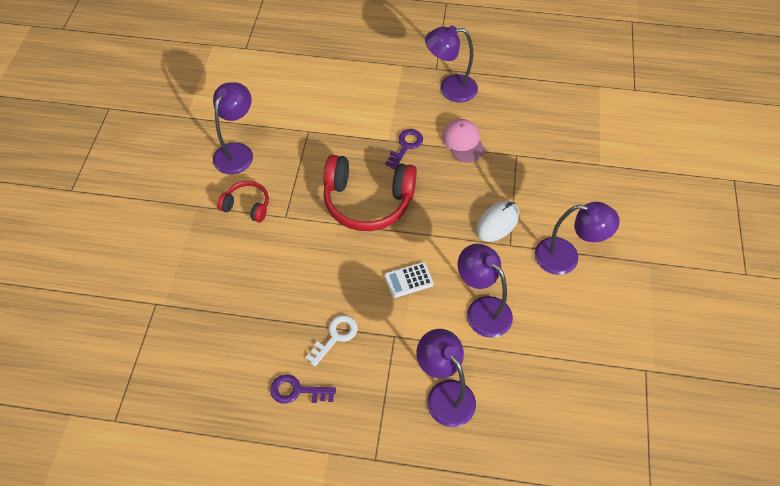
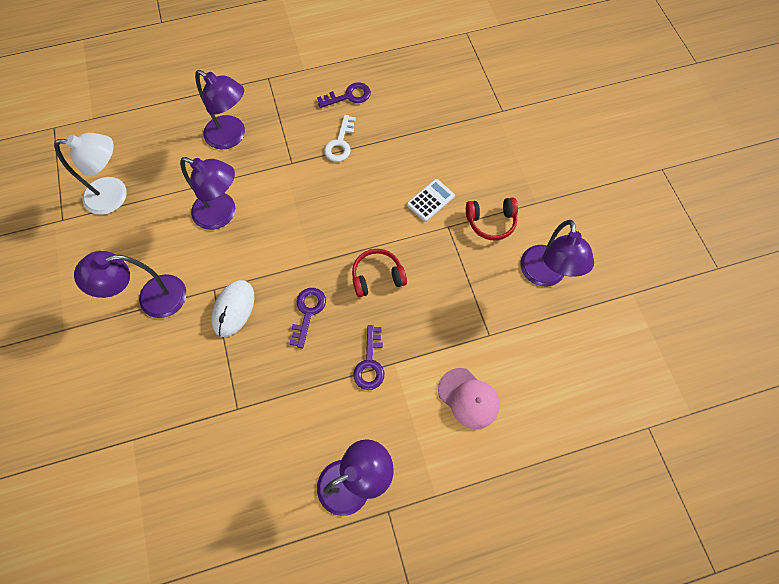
camera: 155 degrees right, 10 degrees up
red headphones [323,155,417,231] -> red headphones [352,249,407,297], size x0.52
white calculator [384,262,434,298] -> white calculator moved to [407,179,455,222]
pink cap [442,119,485,163] -> pink cap moved to [438,368,500,429]
none -> white lamp [54,133,127,215]
none -> purple key [290,288,326,349]

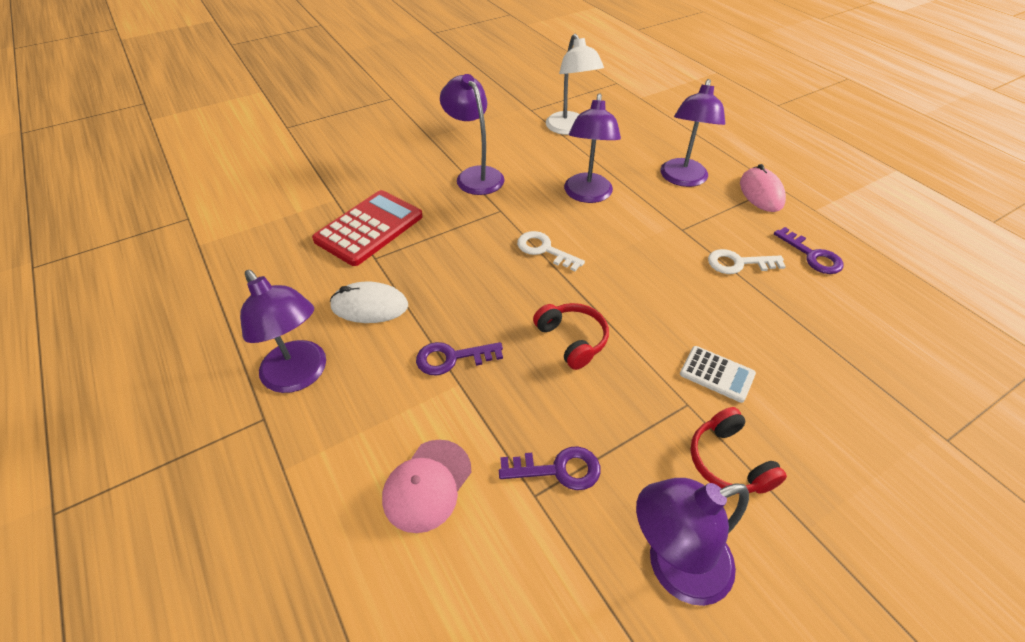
camera: 75 degrees right, 20 degrees down
white mouse [211,280,254,337] -> white mouse moved to [330,282,408,323]
purple key [290,288,326,349] -> purple key moved to [499,446,601,490]
none -> red calculator [312,190,423,266]
none -> white key [517,231,585,271]
none -> pink mouse [740,164,786,212]

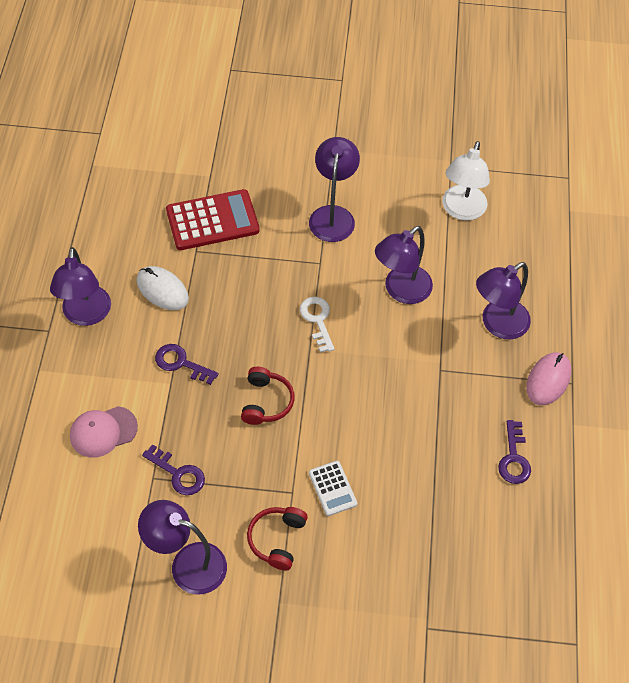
camera: 35 degrees right, 10 degrees up
white key [708,249,786,274] -> none

